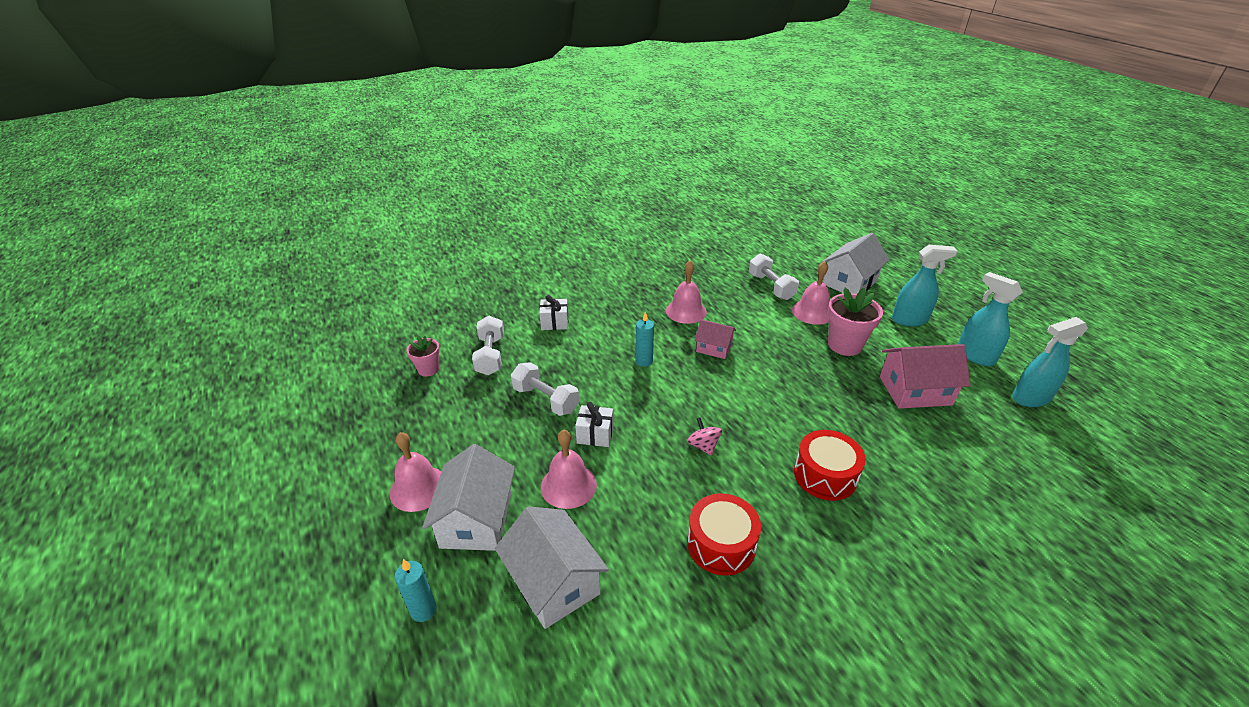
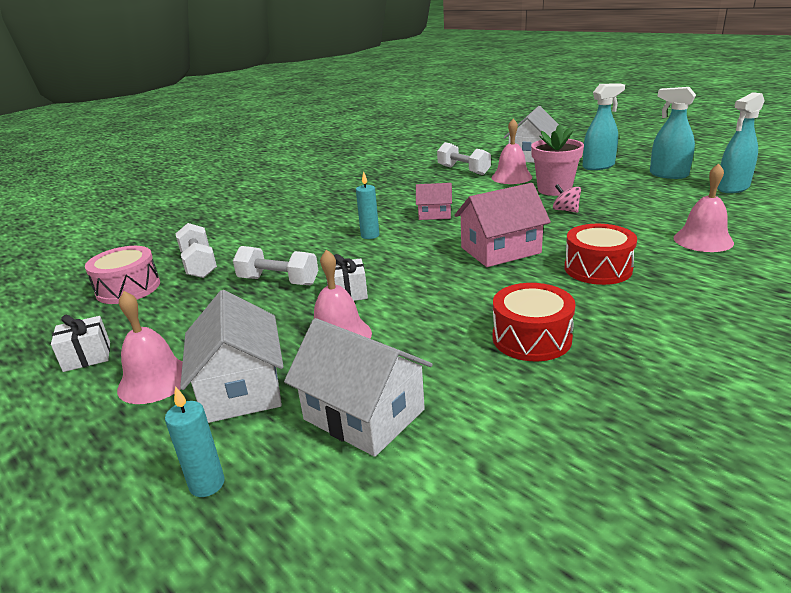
camera: 15 degrees left, 10 degrees down
pink flower pot [406,335,440,377] -> pink drum [85,246,160,304]
white gift [539,295,568,330] -> white gift moved to [51,315,110,372]
pink bell [666,261,707,324] -> pink bell moved to [673,163,734,252]
pink spinning top [687,418,722,456] -> pink spinning top moved to [553,184,581,213]
pink house [880,344,971,409] -> pink house moved to [455,183,551,267]

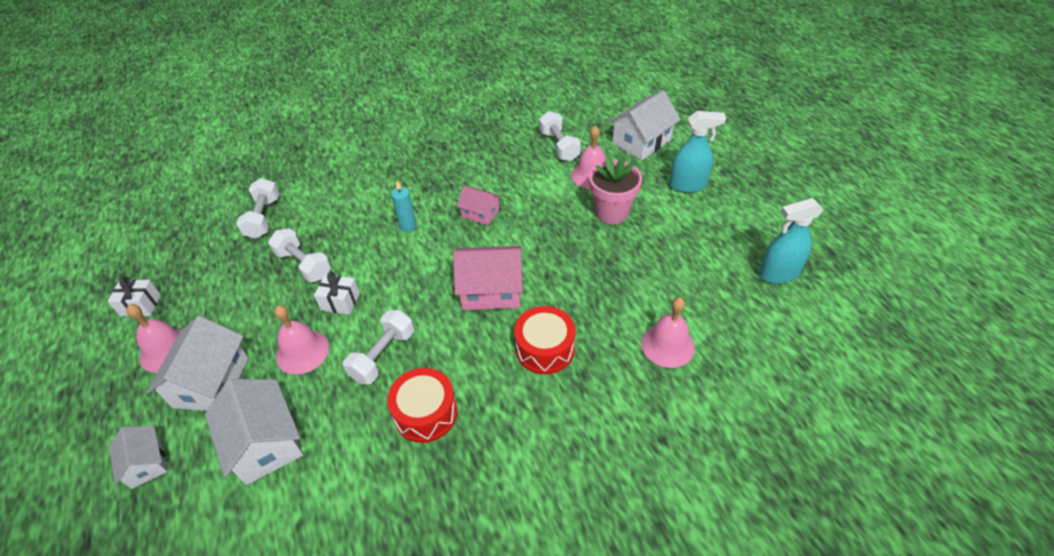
camera: 20 degrees right, 20 degrees up
pink drum [85,246,160,304] -> none
turquoise candle [165,386,225,497] -> white house [109,426,167,489]
pink spinning top [553,184,581,213] -> none
turquoise spray bottle [650,87,696,179] -> none
none -> white dumbbell [343,310,414,385]

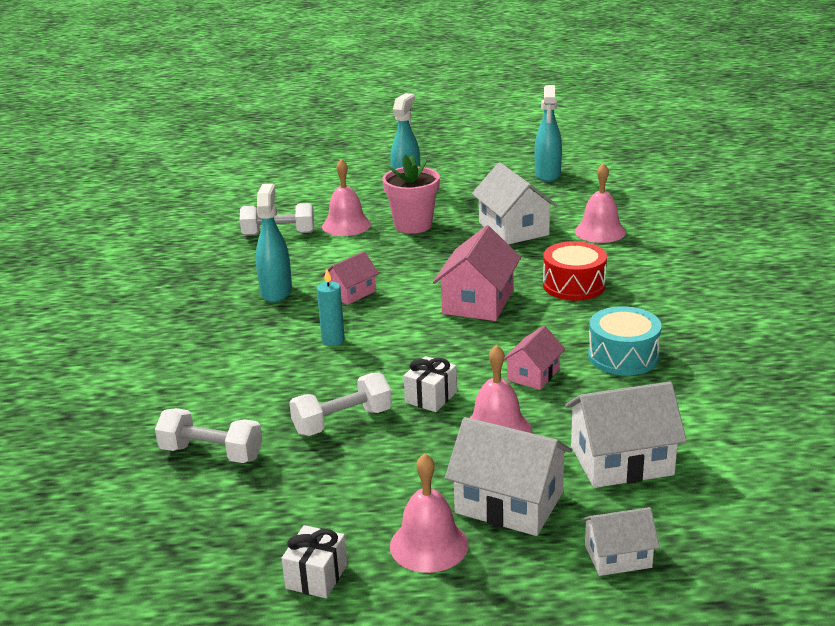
camera: 70 degrees left, 20 degrees down
white dumbbell [343,310,414,385] -> pink house [504,326,565,390]
red drum [387,368,457,443] -> turquoise drum [588,306,662,376]
white house [609,90,681,160] -> white house moved to [472,162,557,245]
none -> turquoise spray bottle [256,183,292,303]

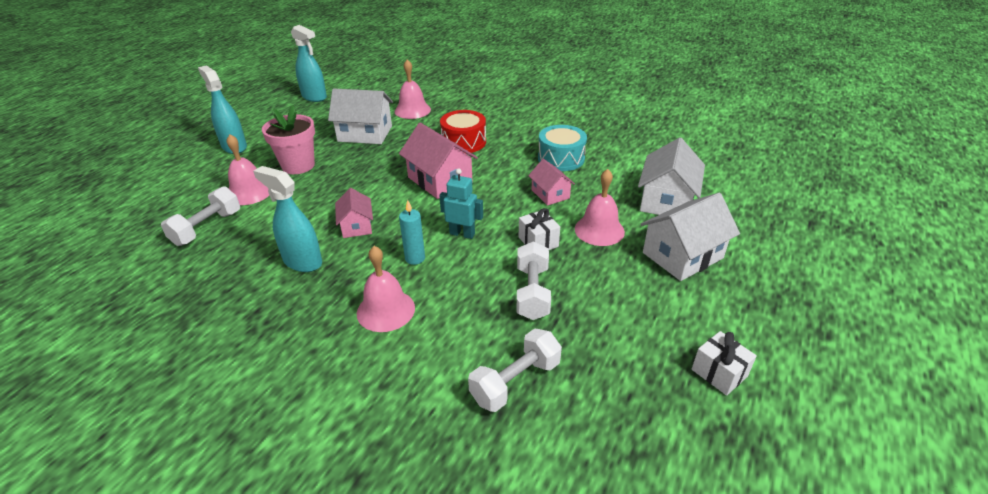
camera: 60 degrees left, 10 degrees up
pink bell [390,453,469,573] -> pink bell moved to [357,246,415,332]
white house [581,507,660,576] -> none
none -> turquoise robot [439,168,483,239]

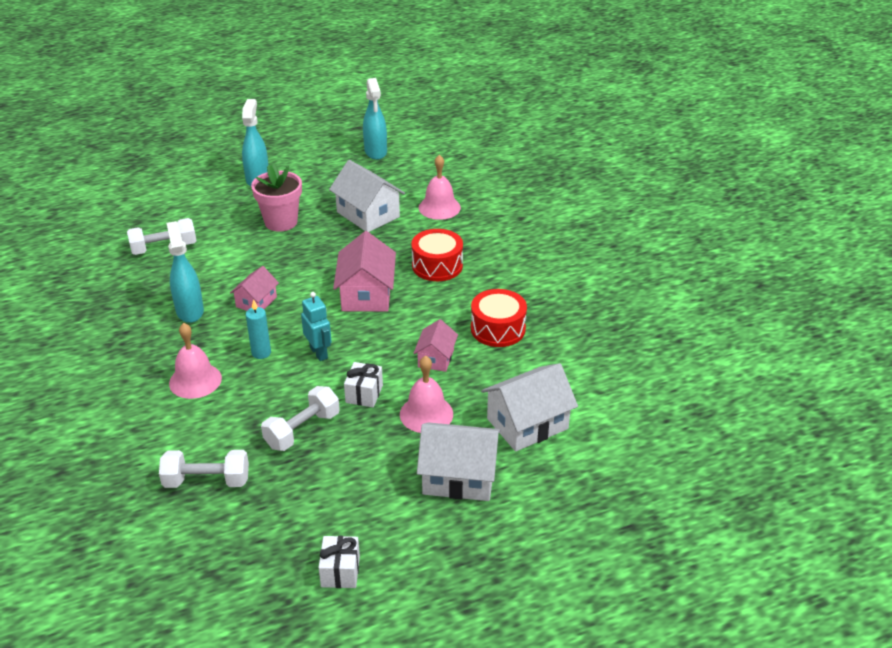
camera: 40 degrees right, 0 degrees up
pink bell [227,134,269,205] -> none
turquoise drum [538,125,587,171] -> red drum [471,289,527,347]

